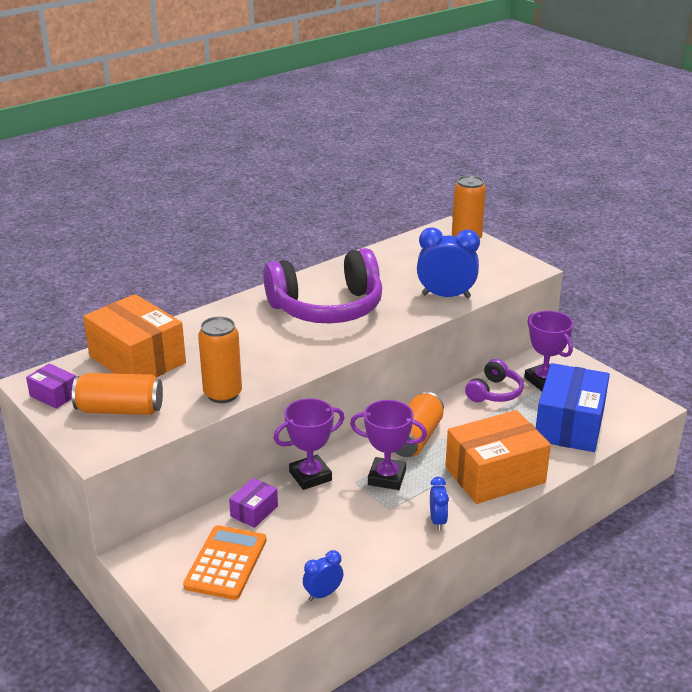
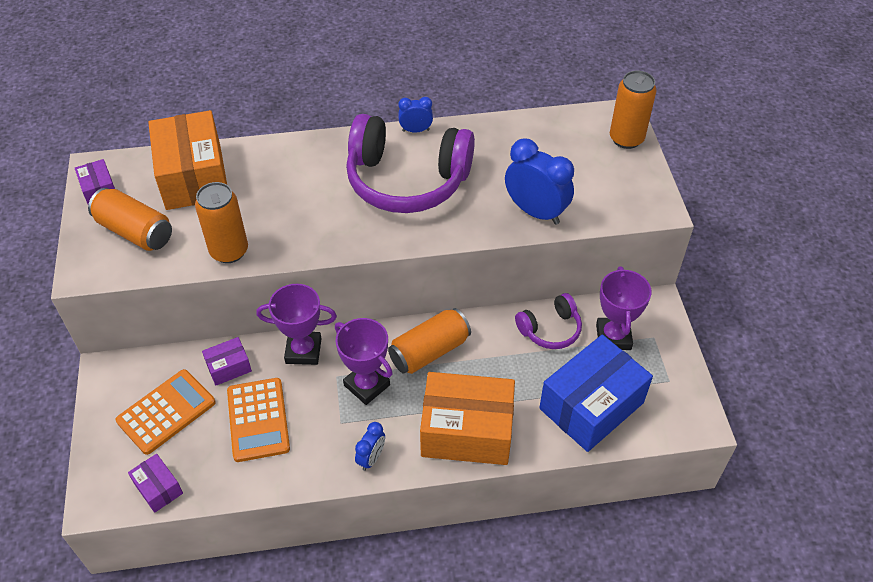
camera: 30 degrees right, 20 degrees up
blue clock [303,550,344,601] -> blue clock moved to [398,97,433,132]
none -> purple box [128,454,183,513]
none -> orange calculator [227,378,290,462]

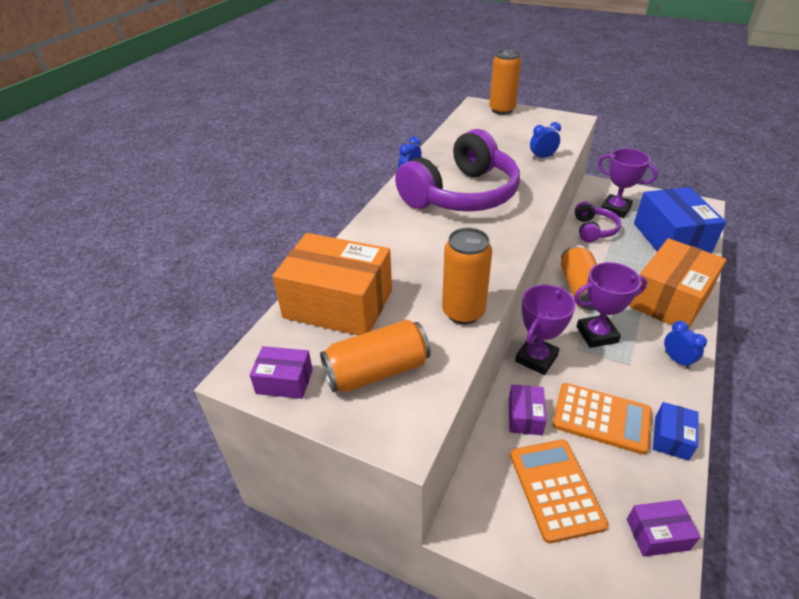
camera: 55 degrees left, 10 degrees down
blue clock [505,139,574,225] -> blue clock [530,122,561,160], size x0.53
none -> blue box [653,402,699,461]

